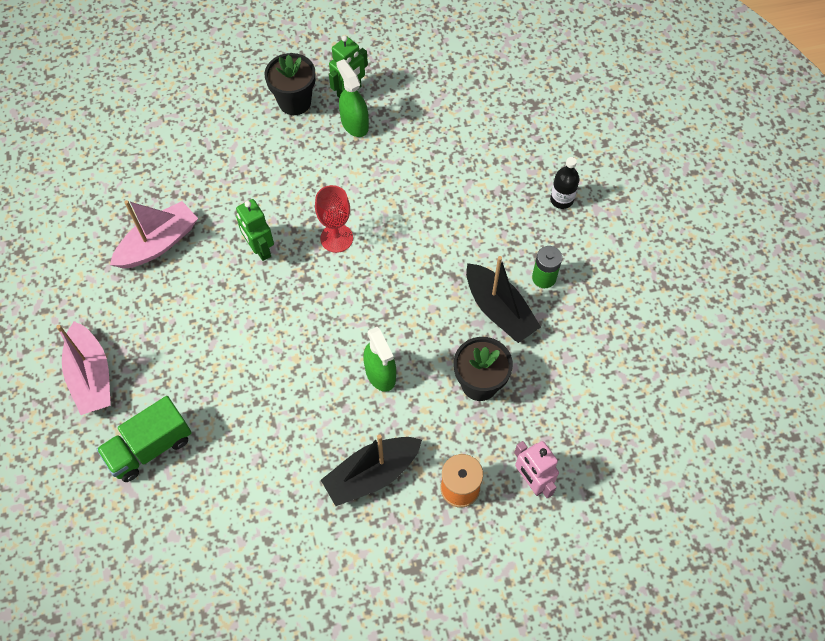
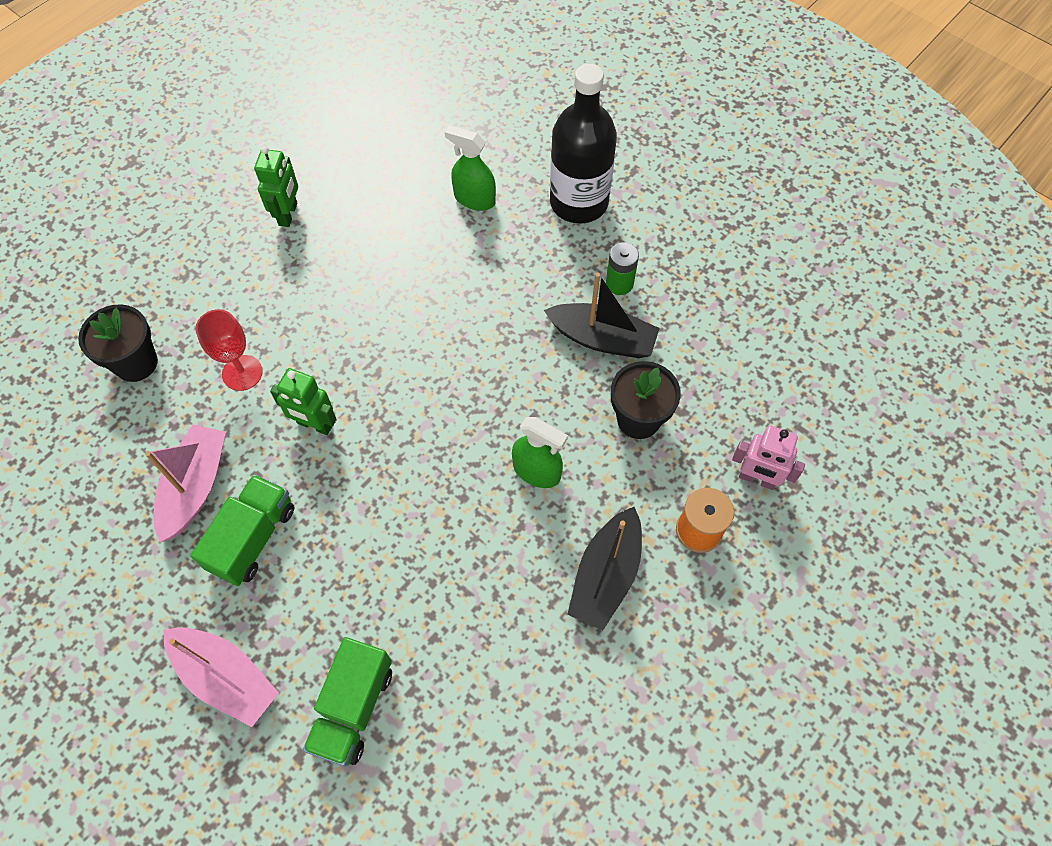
camera: 35 degrees left, 0 degrees up
black flower pot [264,53,316,115] -> black flower pot moved to [78,304,158,382]
red goblet [315,185,353,253] -> red goblet moved to [195,309,263,391]
green spray bottle [336,59,369,137] -> green spray bottle moved to [445,125,496,211]
black bottle [550,157,580,209] -> black bottle [550,63,617,223], size x2.20
none -> green truck [190,474,295,586]

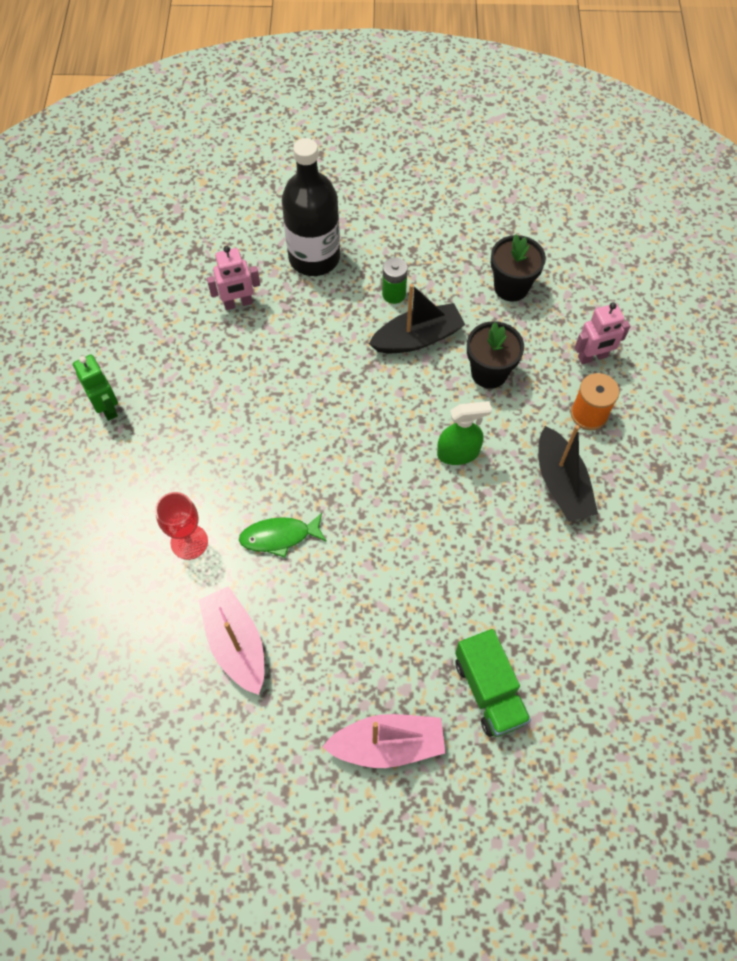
camera: 40 degrees left, 0 degrees up
black flower pot [78,304,158,382] -> black flower pot moved to [491,235,546,302]
green truck [190,474,295,586] -> none
green robot [270,368,337,435] -> green fish [239,513,327,558]
green spray bottle [445,125,496,211] -> pink robot [207,246,260,310]

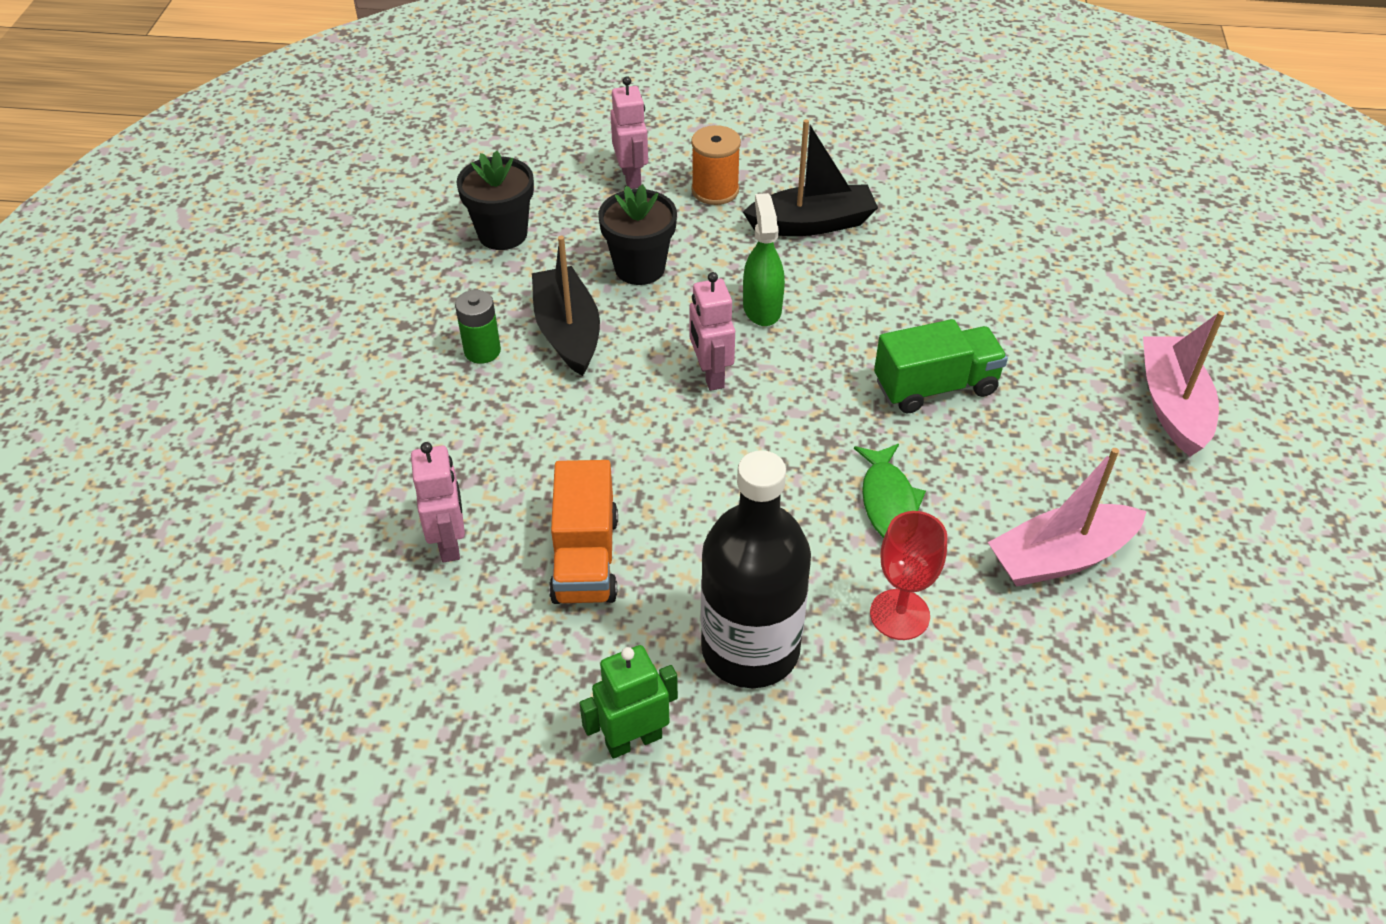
camera: 85 degrees left, 15 degrees down
black bottle [282,138,340,276] -> black bottle moved to [701,450,811,688]
green truck [455,629,531,737] -> green truck moved to [874,319,1008,413]
none -> orange truck [549,460,618,604]
none -> pink robot [689,272,735,391]

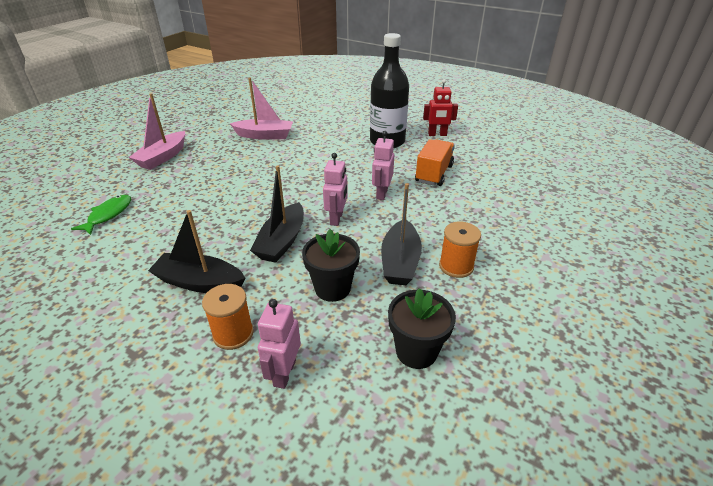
camera: 155 degrees left, 10 degrees down
pink robot [411,442,465,562] -> pink robot moved to [372,131,394,200]
green battery [455,290,501,364] -> orange spool [439,222,481,278]
green robot [579,645,678,759] -> red robot [423,79,458,136]
green spray bottle [743,193,785,326] -> black boat [250,165,304,263]
green fish [854,444,926,538] -> green fish moved to [71,195,131,235]
red goblet [870,511,947,640] -> none
green truck [874,319,1008,413] -> none

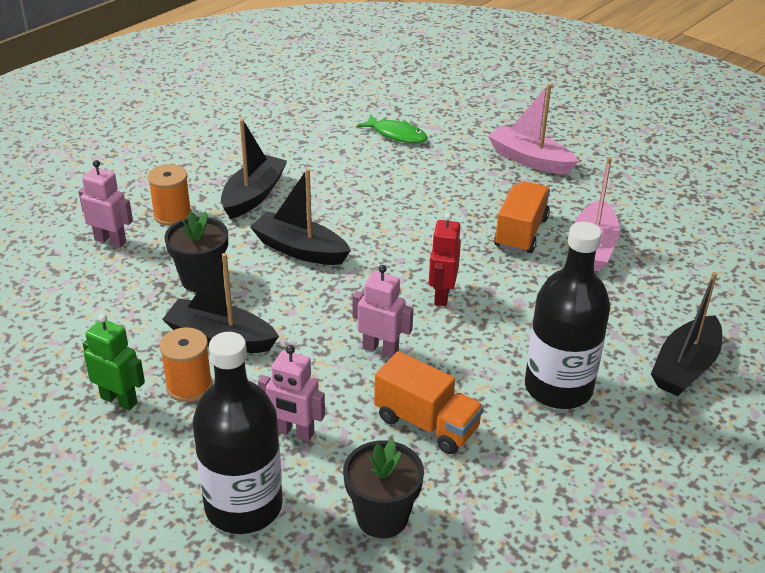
camera: 100 degrees right, 0 degrees up
pink robot [323,153,348,226] -> pink robot moved to [258,345,325,442]
black flower pot [388,288,456,369] -> black flower pot moved to [343,439,424,538]
red robot [423,79,458,136] -> red robot moved to [429,213,461,306]
none -> green robot [83,314,145,411]
none -> black bottle [193,332,283,534]
none -> orange truck [494,181,550,253]
none -> black boat [651,272,722,396]

